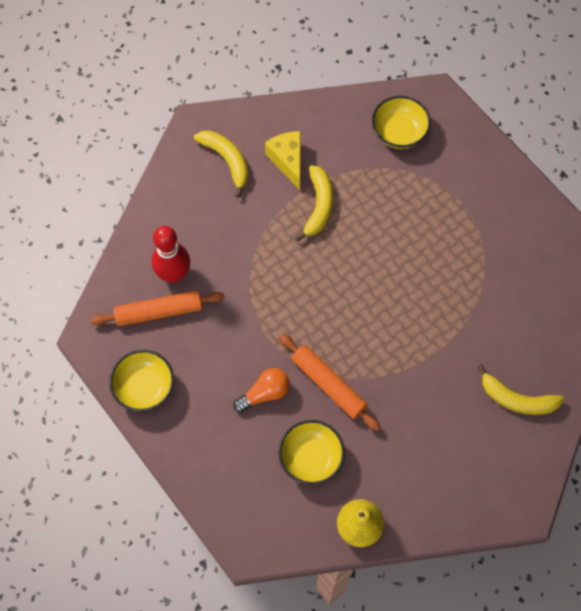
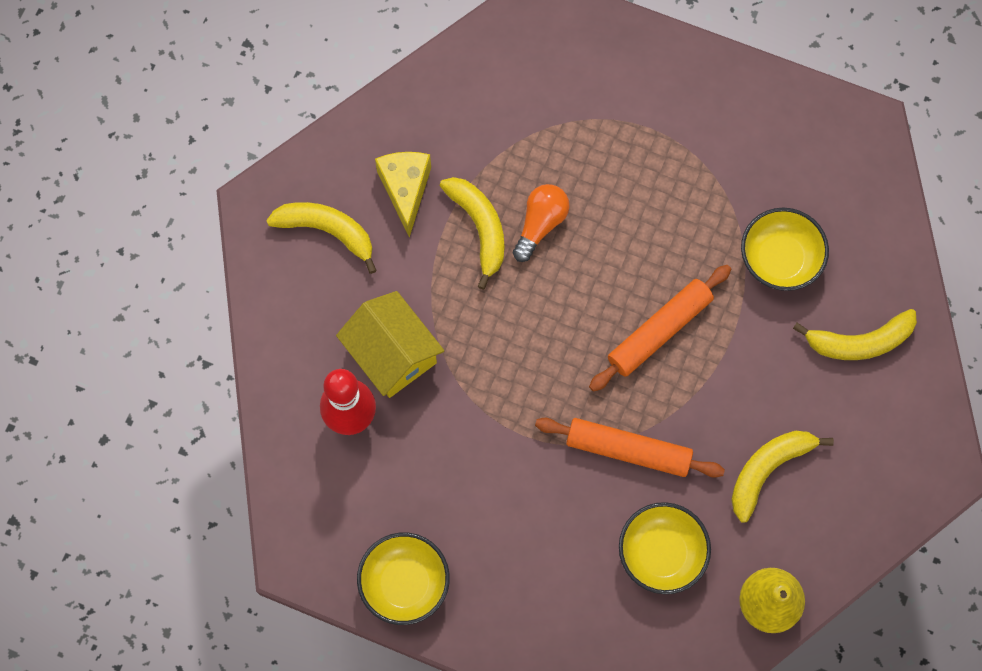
camera: 30 degrees left, 5 degrees up
orange rolling pin [91,291,225,326] -> orange rolling pin moved to [589,265,731,392]
orange light bulb [233,368,290,413] -> orange light bulb moved to [513,184,570,262]
yellow cheese [265,131,301,190] -> yellow cheese turned 45 degrees clockwise [375,152,431,238]
yellow bowl [372,96,431,149] -> yellow bowl moved to [741,208,829,291]
none -> yellow house [336,291,444,398]
none -> yellow banana [731,431,834,523]

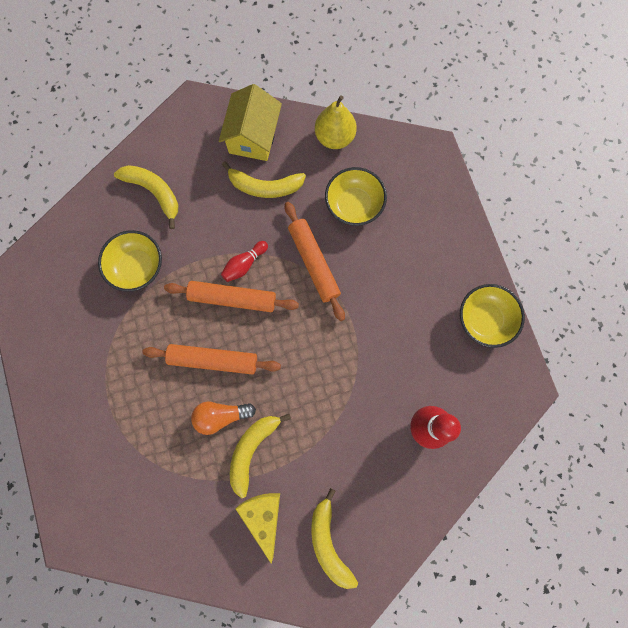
camera: 130 degrees left, 5 degrees up
yellow house [336,291,444,398] -> yellow house moved to [219,84,282,161]
yellow cheese [375,152,431,238] -> yellow cheese turned 120 degrees clockwise [236,493,280,564]
none -> orange rolling pin [142,344,281,375]
none -> red bowling pin [221,241,268,282]

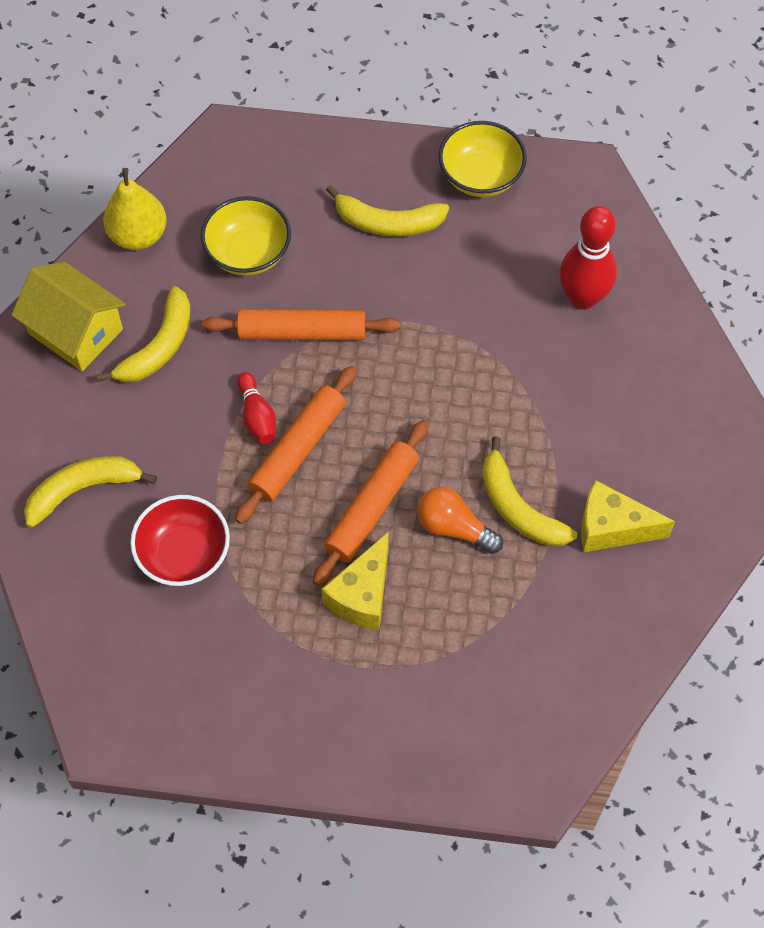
camera: 65 degrees left, 15 degrees down
yellow bowl [98,230,162,292] -> red bowl [130,495,230,586]
orange light bulb [191,401,256,435] -> orange light bulb turned 105 degrees clockwise [417,487,503,554]
yellow banana [311,488,358,589] -> yellow banana moved to [326,185,449,236]
none -> yellow cheese [322,532,389,630]

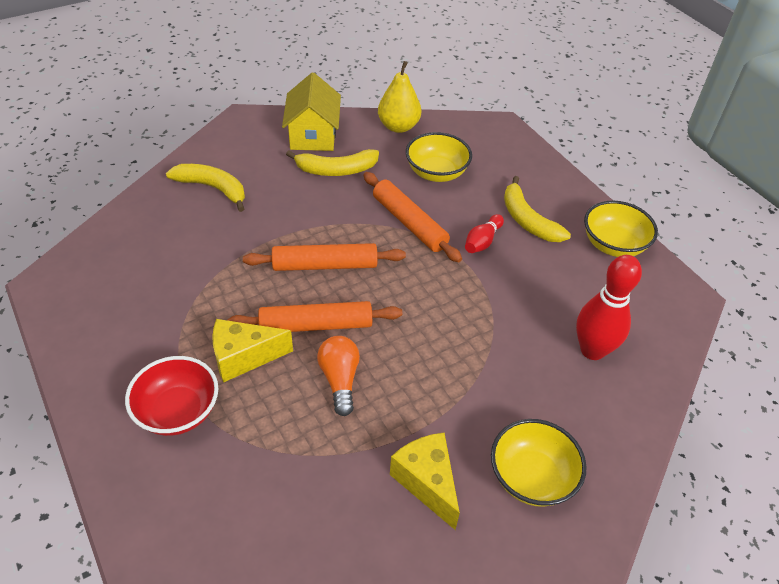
camera: 50 degrees right, 15 degrees down
red bowl [130,495,230,586] -> red bowl moved to [125,356,218,436]
red bowling pin [237,372,276,444] -> red bowling pin moved to [465,214,504,253]
yellow banana [482,436,577,546] -> none
none -> yellow bowl [491,419,587,507]

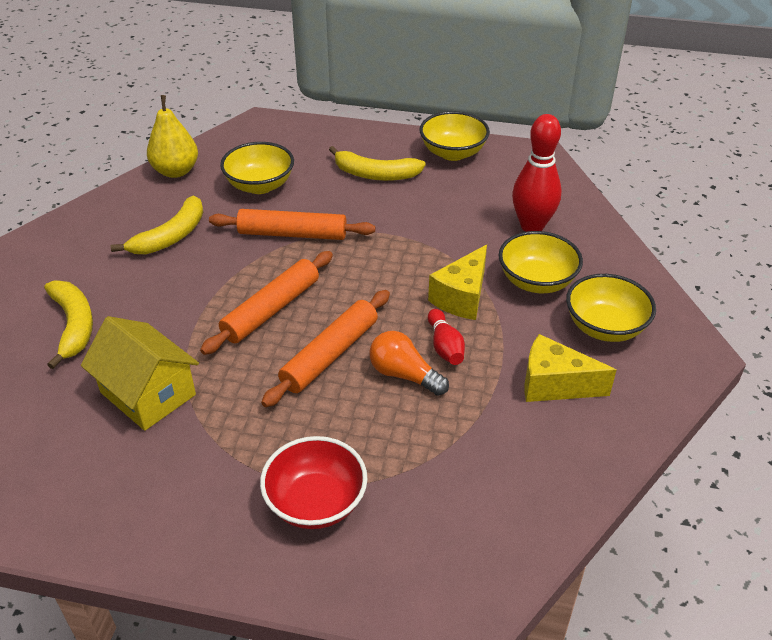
camera: 45 degrees left, 5 degrees down
yellow banana [166,164,245,212] -> yellow banana turned 90 degrees clockwise [44,281,93,369]
yellow cheese [212,319,293,383] -> yellow cheese moved to [428,245,487,320]
yellow house [282,72,341,151] -> yellow house moved to [81,316,199,431]
red bowling pin [465,214,504,253] -> red bowling pin moved to [428,309,465,365]
none -> yellow bowl [499,231,583,293]

